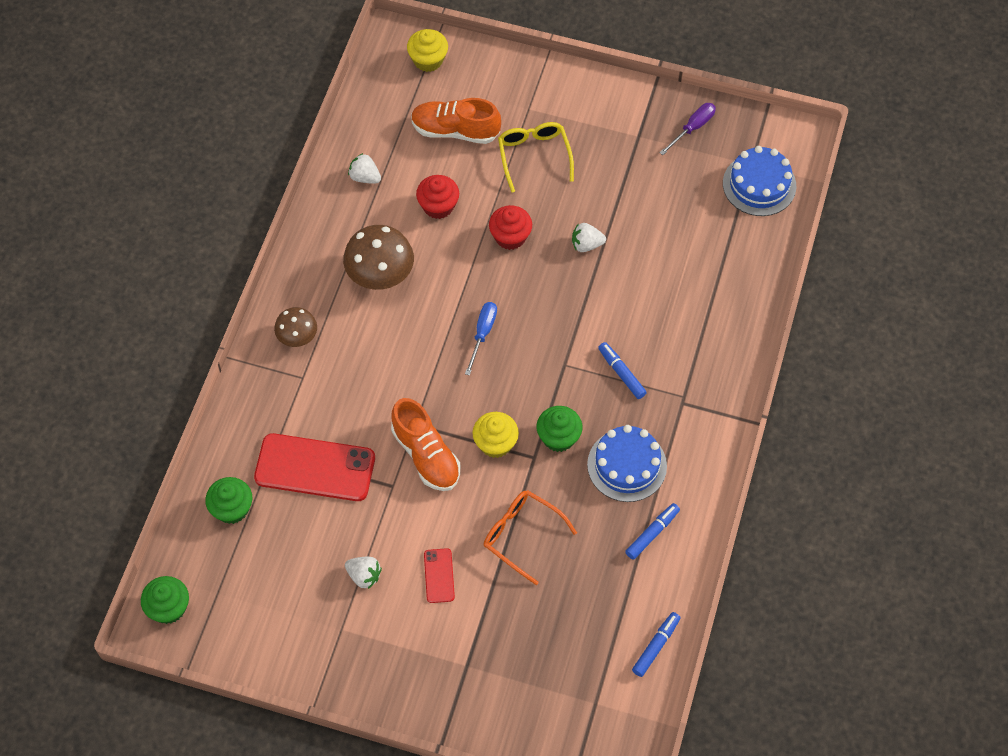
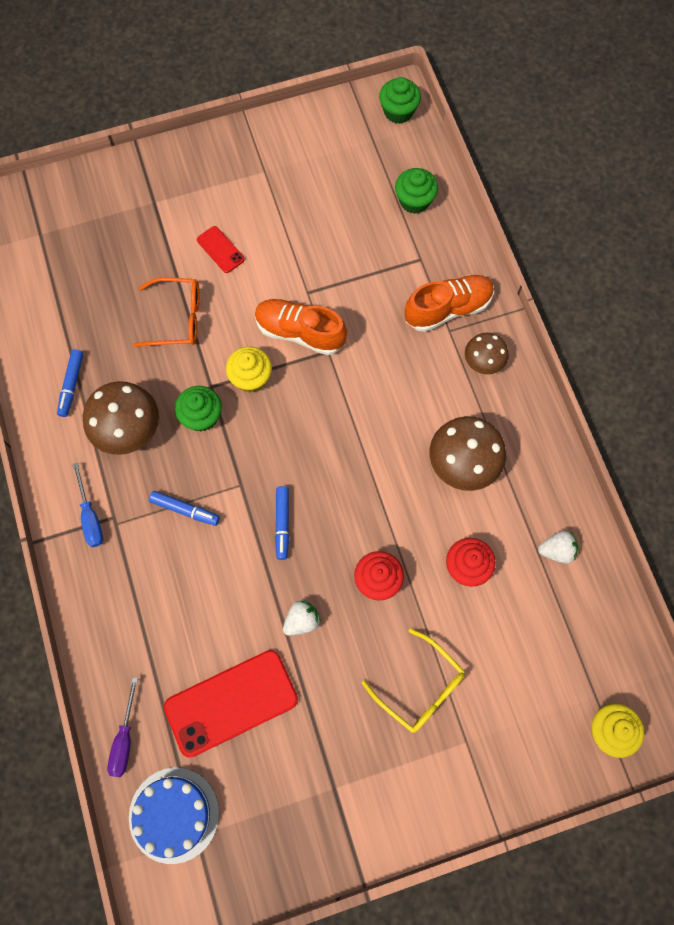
camera: 145 degrees right, 10 degrees up
red phone [254,433,375,501] -> red phone moved to [164,650,298,758]
white strawberry [345,557,382,589] -> none
orange shoe [411,98,501,144] -> orange shoe moved to [405,275,494,332]
blue screwdriver [465,302,497,376] -> blue screwdriver moved to [73,463,103,547]
blue cake [587,425,667,502] -> brown mushroom [83,381,159,455]
blue marker [632,612,680,677] -> blue marker moved to [275,486,289,560]
purple screwdriver [659,103,716,155] -> purple screwdriver moved to [107,677,138,777]

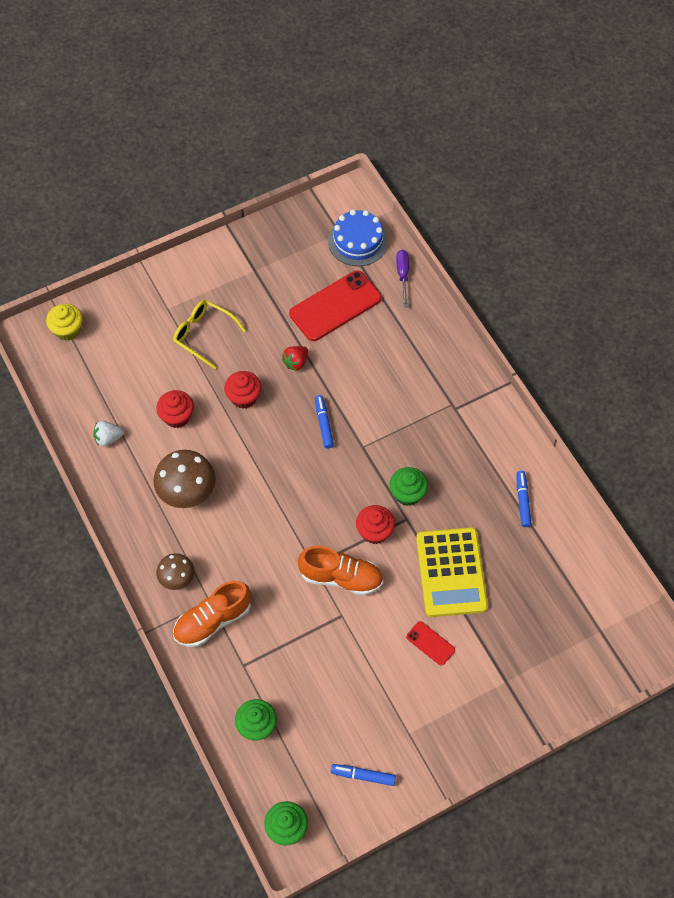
camera: 170 degrees right, 10 degrees down
blue screwdriver [73,463,103,547] -> none
brown mushroom [83,381,159,455] -> none
orange glasses [133,277,200,347] -> yellow calculator [416,527,488,617]
blue marker [149,491,220,526] -> blue marker moved to [331,764,396,786]
yellow cupcake [226,347,272,392] -> red cupcake [356,505,395,544]
white strawberry [283,600,321,636] -> red strawberry [282,346,308,371]

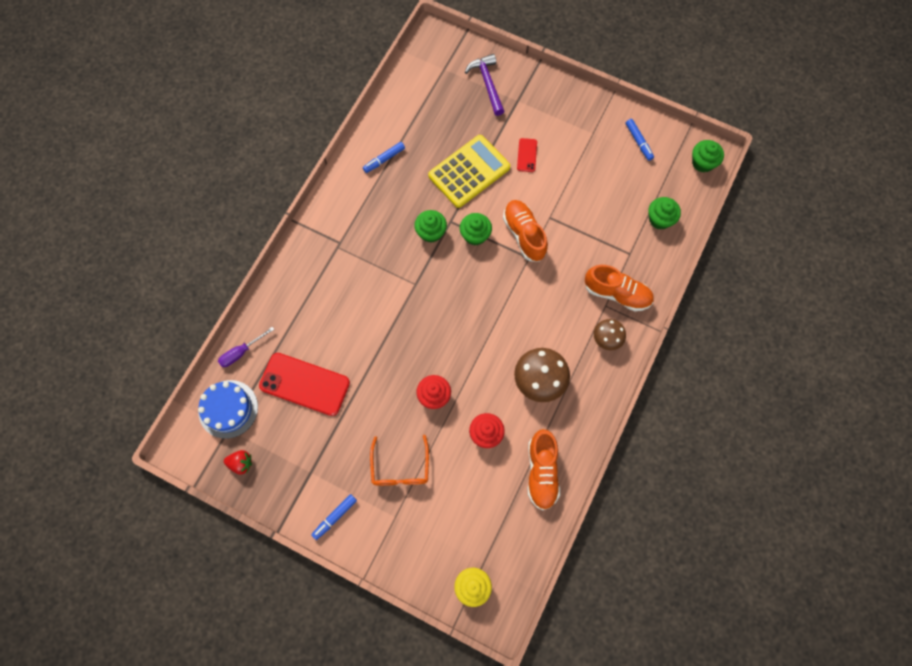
camera: 125 degrees left, 10 degrees up
white strawberry [93,421,124,446] -> orange shoe [528,429,560,510]
yellow glasses [173,300,246,369] -> orange glasses [370,435,429,486]
red strawberry [282,346,308,371] -> red strawberry moved to [224,450,252,475]
blue marker [315,395,334,449] -> blue marker moved to [311,494,357,540]
red cupcake [356,505,395,544] -> green cupcake [460,213,492,245]
none -> purple hammer [465,54,504,116]

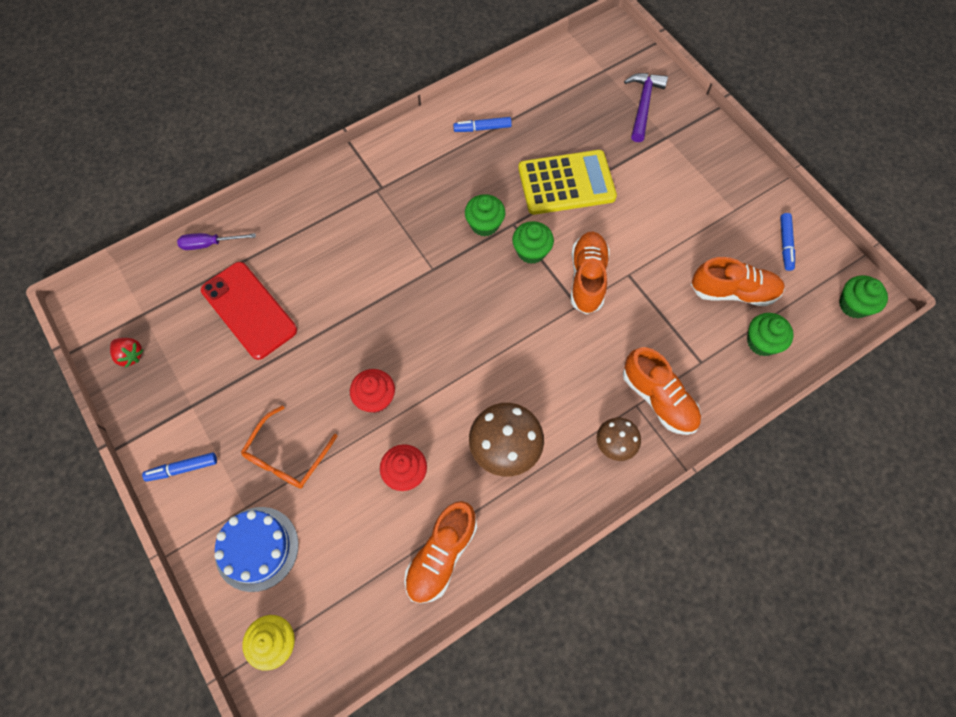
camera: 30 degrees right, 5 degrees down
blue cake [198,380,258,439] -> blue cake moved to [214,507,299,592]
red phone [517,138,537,172] -> none
none -> orange shoe [691,257,785,306]

